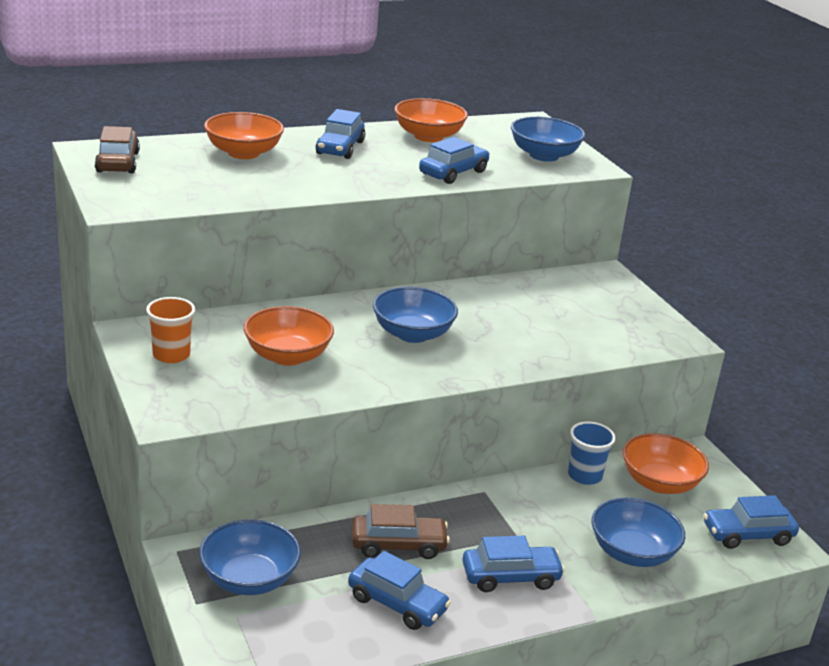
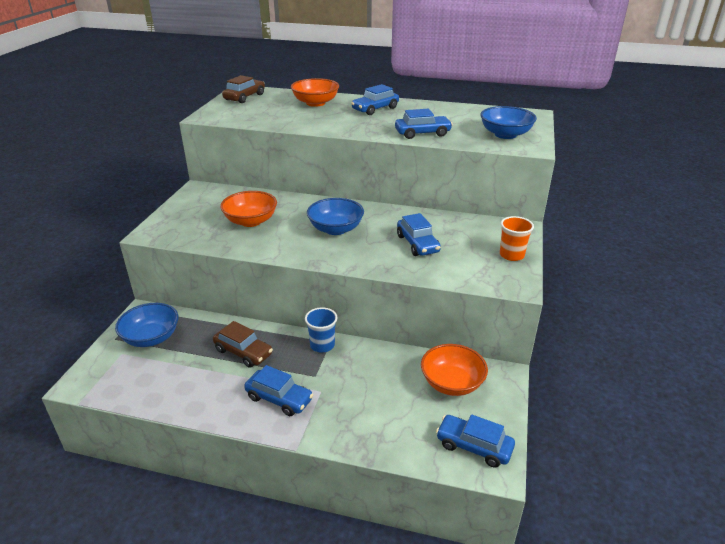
camera: 40 degrees right, 5 degrees up
orange cup [146,297,195,363] -> orange cup moved to [500,216,534,261]
blue car [348,551,451,630] -> blue car moved to [397,213,441,256]
orange bowl [394,98,468,142] -> none
blue cup [568,421,616,485] -> blue cup moved to [305,307,337,353]
blue bowl [592,497,685,567] -> none

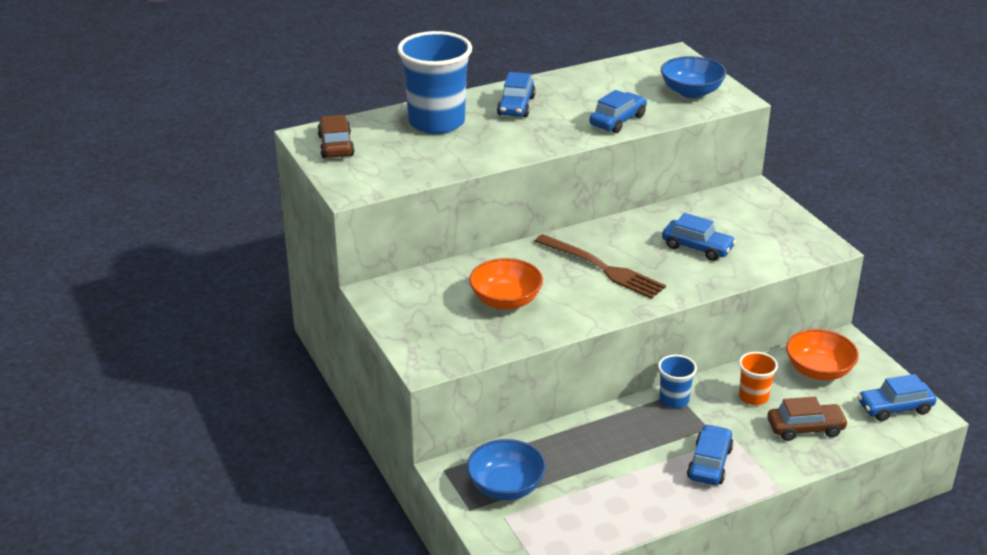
camera: 40 degrees left, 0 degrees up
brown car [213,321,273,368] -> brown car moved to [768,397,848,441]
blue car [244,365,313,416] -> blue car turned 60 degrees counterclockwise [687,424,734,485]
orange bowl [291,78,339,107] -> blue cup [397,31,472,134]
blue bowl [307,198,364,235] -> brown fork [535,234,666,299]
orange cup [500,216,534,261] -> orange cup moved to [739,352,778,405]

